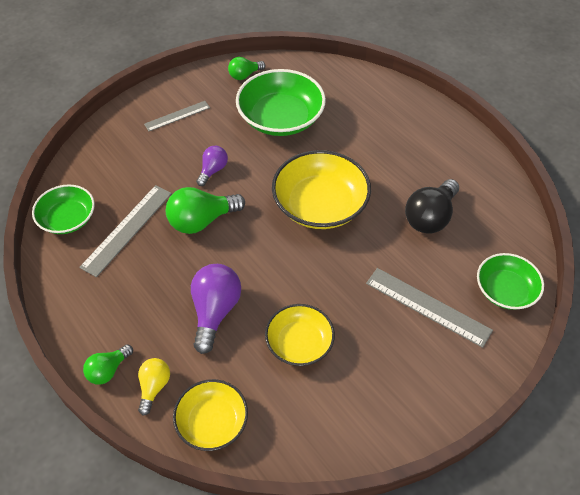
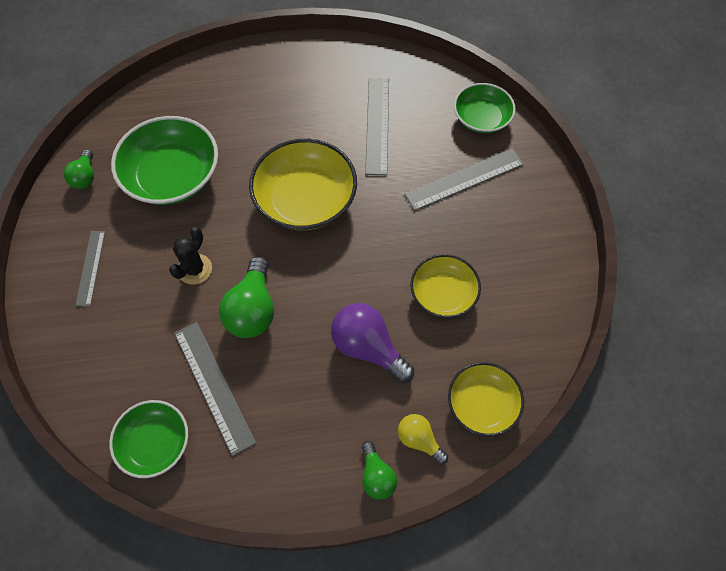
camera: 60 degrees left, 10 degrees up
purple light bulb [196,146,228,186] -> black cactus [169,227,212,285]
black light bulb [405,179,459,234] -> grey ruler [365,78,389,175]

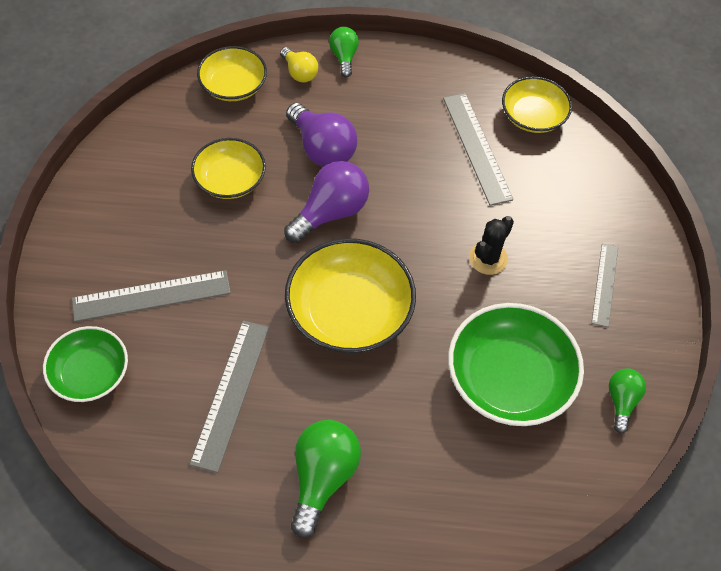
camera: 170 degrees left, 5 degrees down
green bowl [109,400,188,478] -> yellow bowl [502,76,572,133]
green light bulb [219,257,274,338] -> green light bulb moved to [291,420,361,538]
none -> purple light bulb [284,161,369,243]

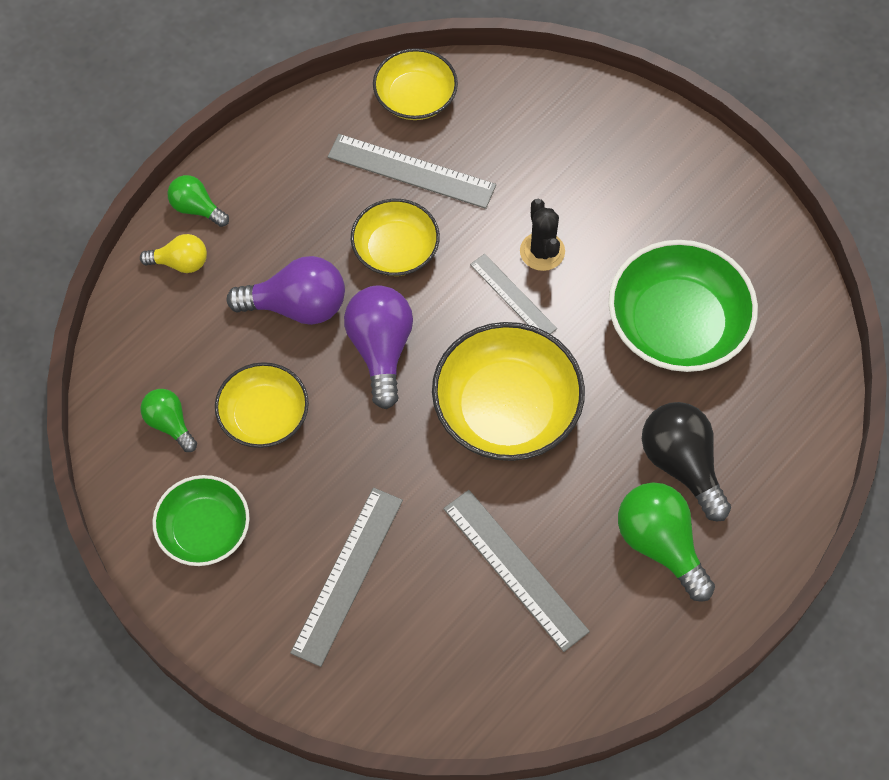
camera: 50 degrees left, 5 degrees up
green bowl [43,326,128,402] -> green bowl moved to [152,475,250,566]
yellow bowl [197,46,267,101] -> yellow bowl moved to [351,199,440,276]
grey ruler [591,243,618,327] -> grey ruler moved to [470,254,557,334]
green light bulb [609,368,646,434] -> green light bulb moved to [140,389,197,452]
none -> black light bulb [642,402,731,521]

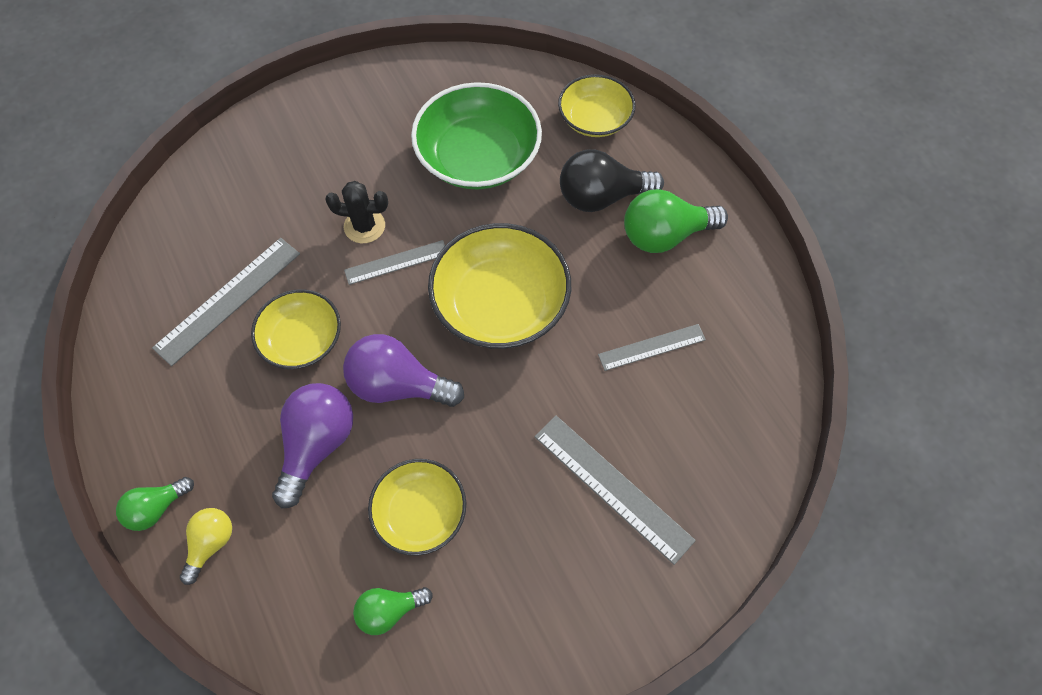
camera: 70 degrees left, 0 degrees up
green bowl [152,475,250,566] -> none
yellow bowl [373,48,458,120] -> yellow bowl moved to [558,74,635,137]
grey ruler [443,490,590,652] -> grey ruler [598,324,706,371], size x0.63

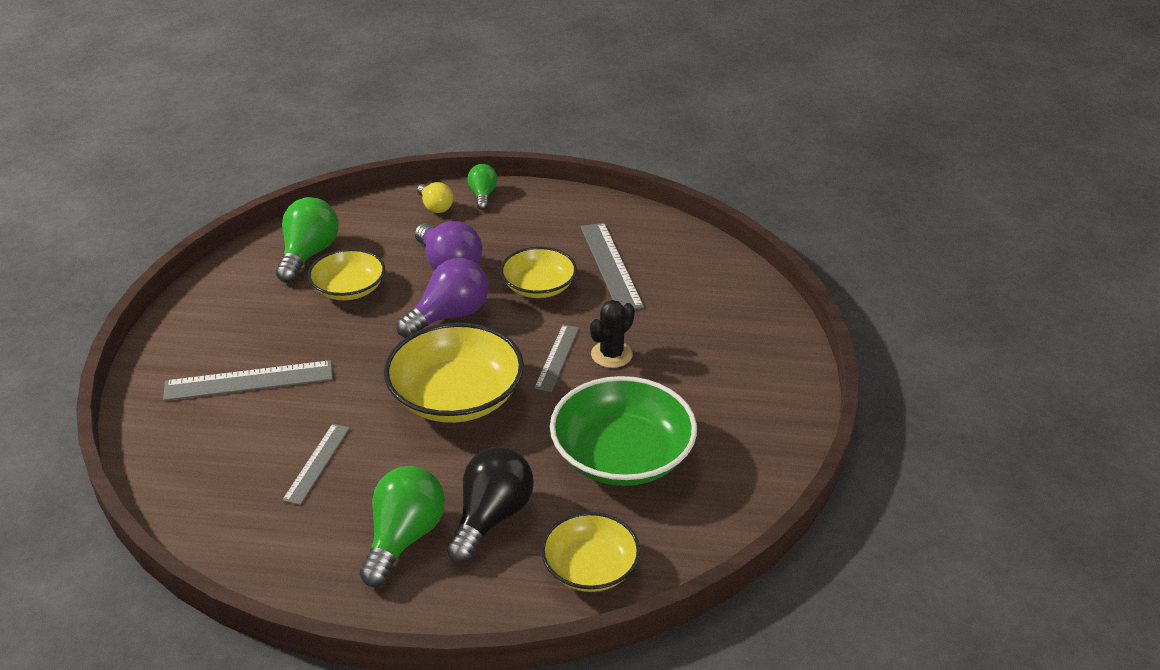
camera: 125 degrees right, 25 degrees down
green light bulb [353,587,433,635] -> green light bulb [276,197,339,283], size x1.71

